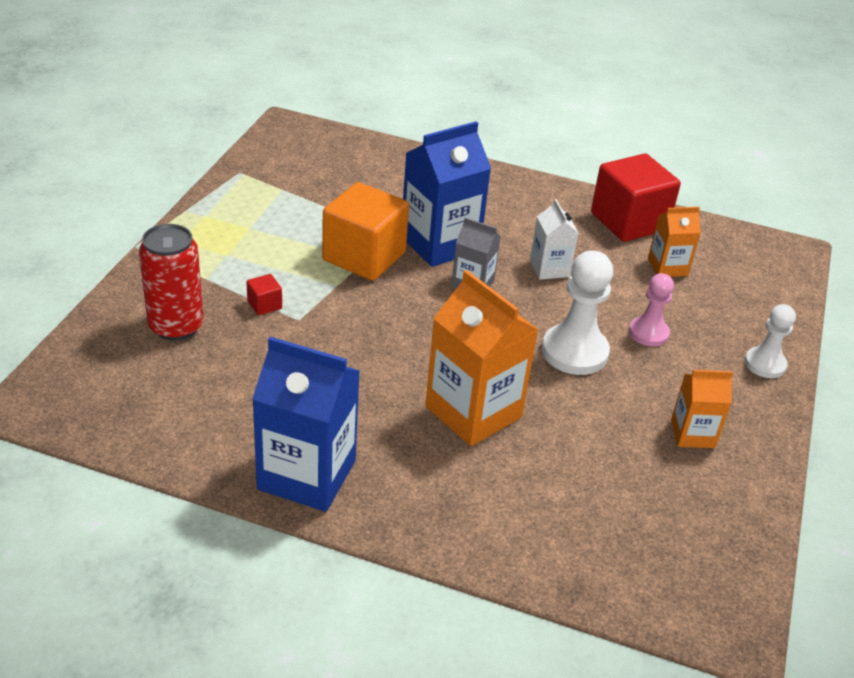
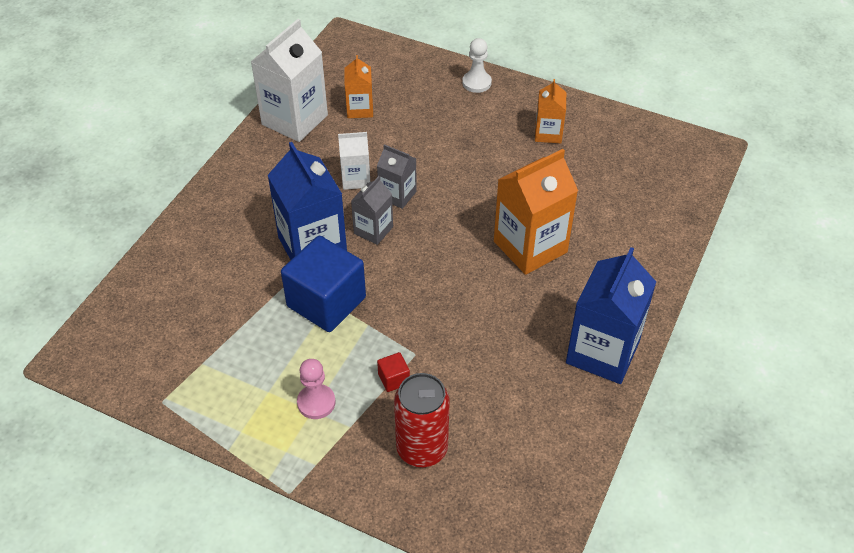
camera: 80 degrees left, 10 degrees up
orange cube [322,182,409,281] -> blue cube [281,236,366,332]
white pawn [542,250,613,375] -> none
red cube [591,153,681,242] -> white carton [251,19,328,142]
pink pawn [629,273,674,347] -> pink pawn moved to [297,359,336,419]
none -> grey carton [377,144,417,209]

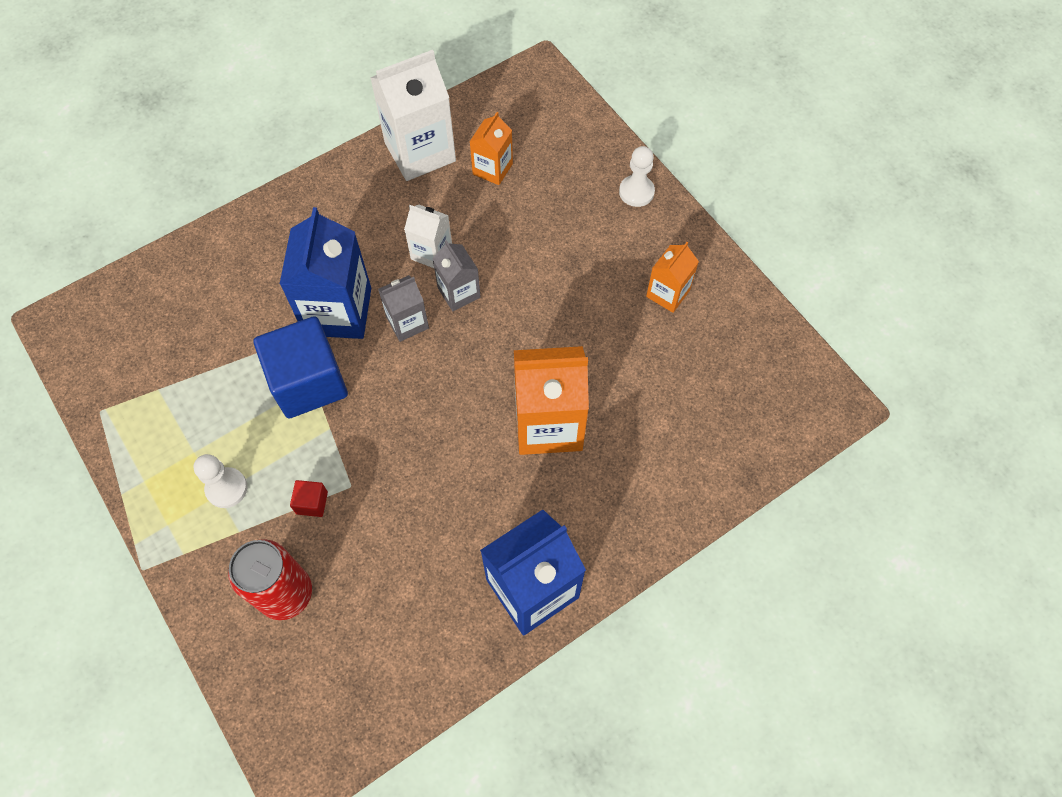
camera: 30 degrees right, 15 degrees up
pink pawn [297,359,336,419] -> white pawn [194,454,247,508]

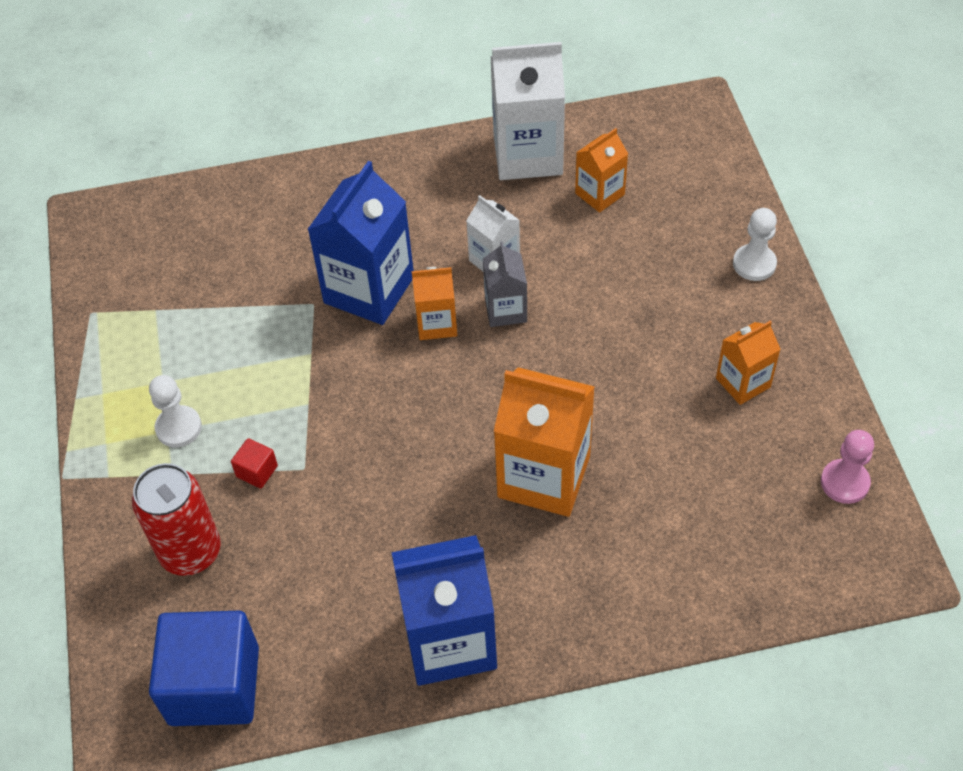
camera: 25 degrees right, 10 degrees down
blue cube [254,316,348,418] -> blue cube moved to [149,611,259,726]
grey carton [378,275,429,342] -> orange carton [412,267,457,340]
none -> pink pawn [821,430,874,504]

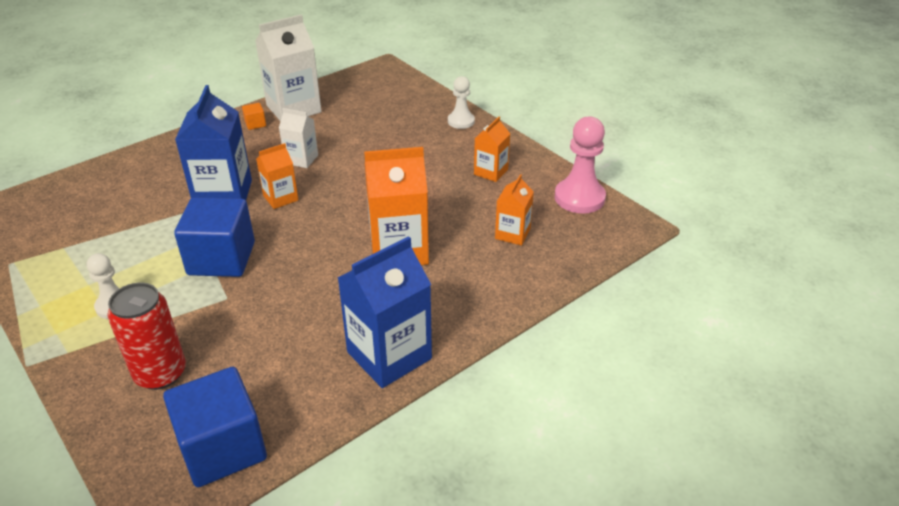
camera: 30 degrees left, 15 degrees down
red cube [231,438,278,488] -> none
grey carton [483,241,527,327] -> none
orange carton [575,128,628,213] -> orange carton moved to [495,174,534,246]
pink pawn [821,430,874,504] -> pink pawn [555,116,606,214], size x1.63
none -> blue cube [174,197,255,277]
none -> orange cube [242,103,266,130]

